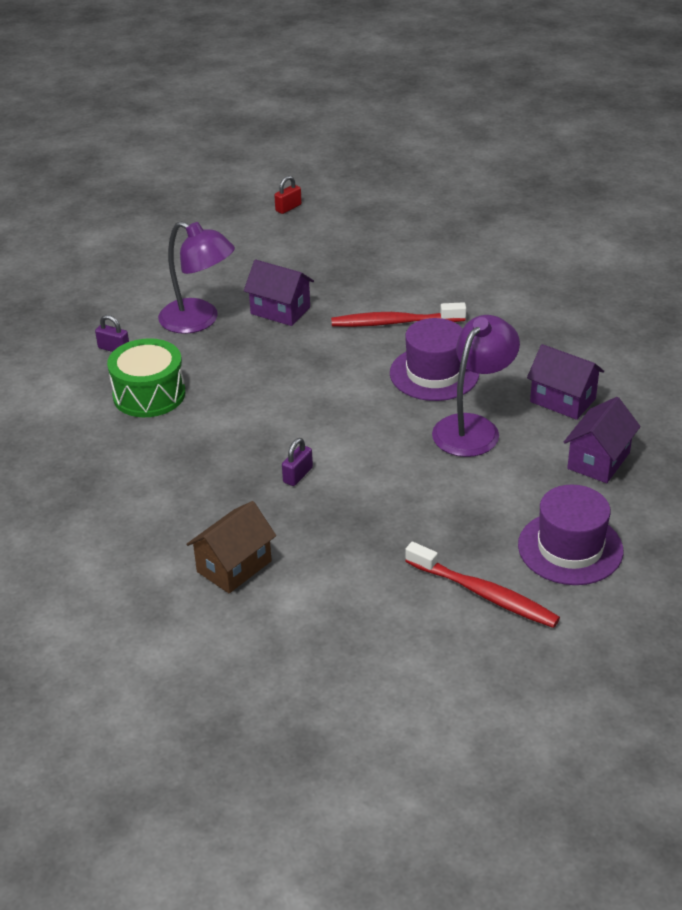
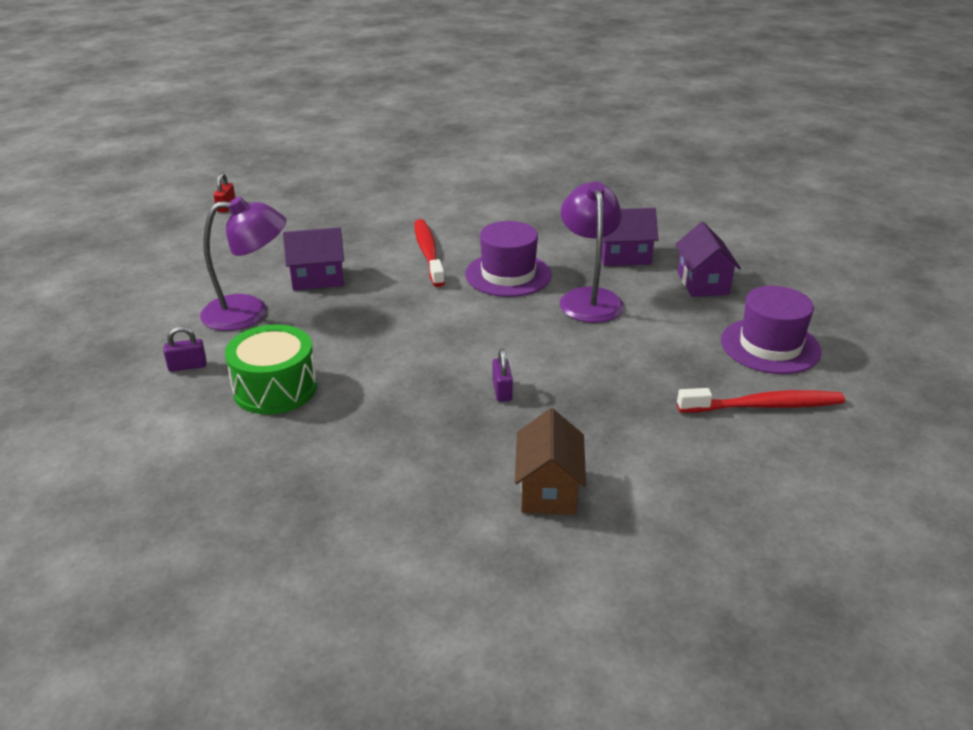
camera: 40 degrees left, 5 degrees down
red toothbrush [331,302,466,327] -> red toothbrush turned 120 degrees clockwise [414,219,445,287]

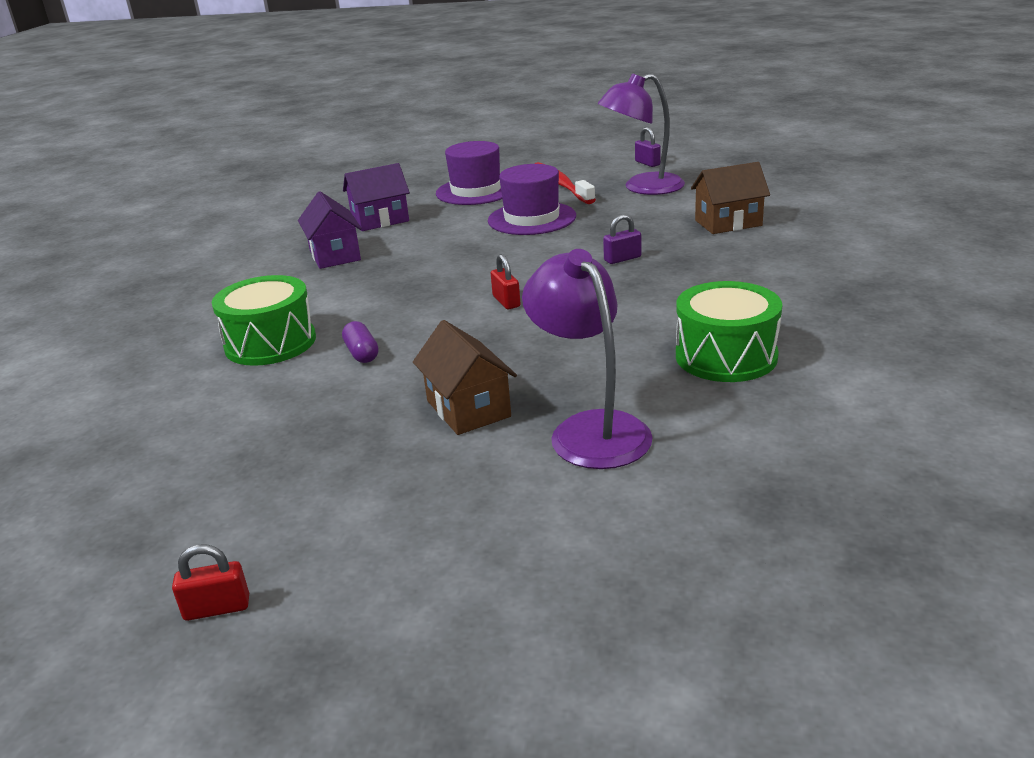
camera: 105 degrees left, 5 degrees down
purple padlock [163,326,206,372] -> purple padlock moved to [635,127,661,167]
purple house [283,227,344,290] -> brown house [413,320,517,435]
red toothbrush [414,219,445,287] -> purple capsule [342,321,379,363]
purple hat [465,221,552,297] -> purple hat moved to [488,164,576,235]
purple lamp [560,181,624,323] -> purple lamp moved to [598,73,685,195]
none -> green drum [212,275,316,366]
none -> red padlock [491,254,521,309]

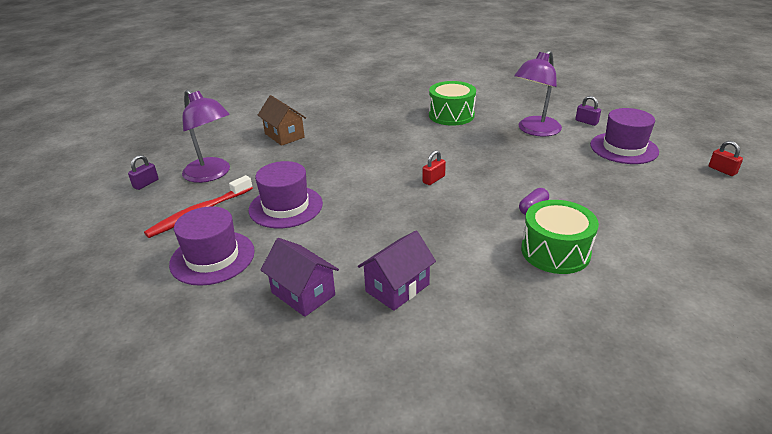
camera: 115 degrees left, 5 degrees up
brown house [413,320,517,435] -> none
purple padlock [603,214,641,264] -> purple padlock moved to [575,96,601,126]
none -> purple hat [590,108,659,164]

